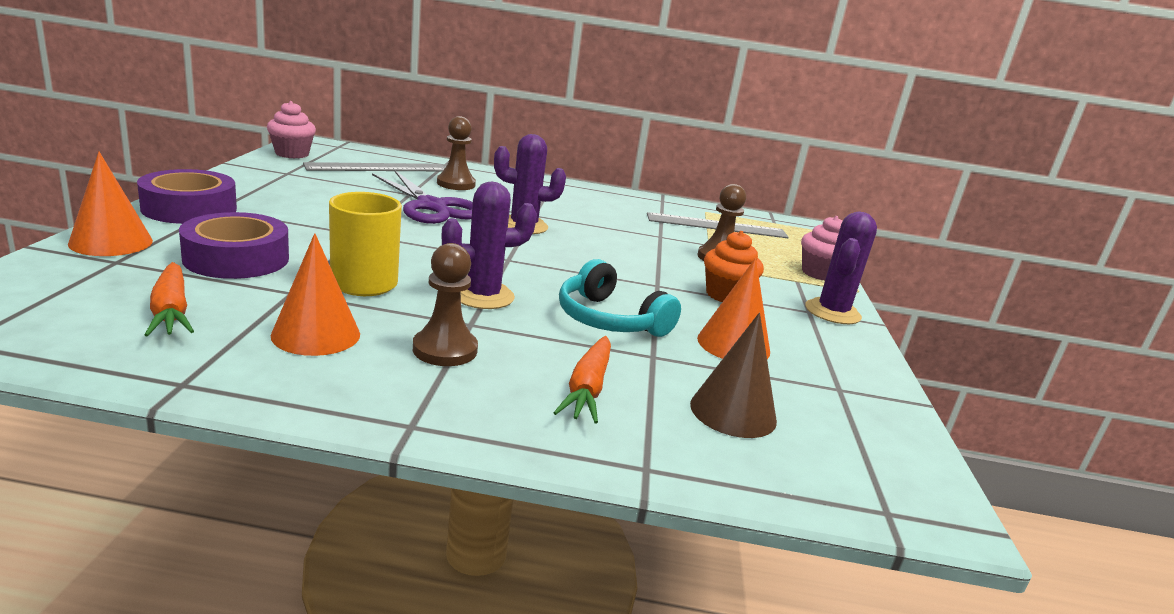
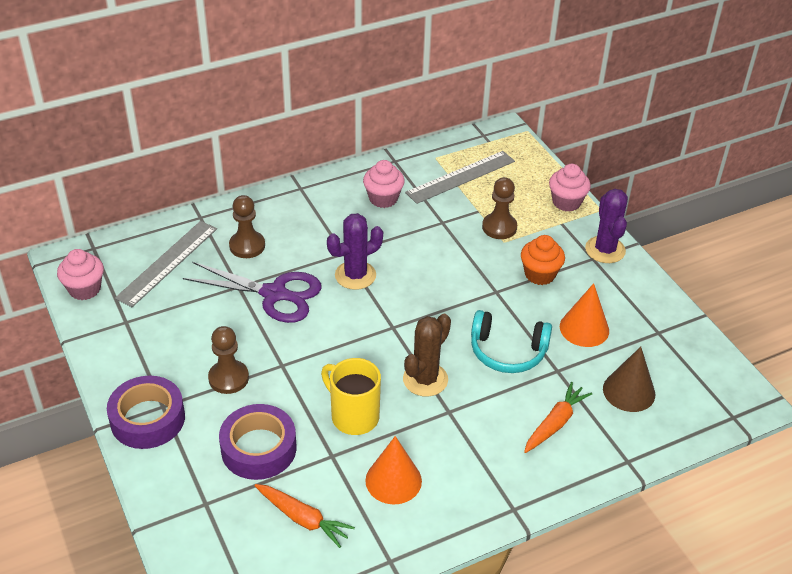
camera: 30 degrees left, 20 degrees up
orange cone [68,152,153,256] -> none
brown pawn [413,243,478,366] -> brown pawn moved to [208,326,249,394]
purple cactus [442,181,537,309] -> brown cactus [403,314,451,396]
orange carrot [553,336,611,424] -> orange carrot turned 120 degrees counterclockwise [524,382,592,453]
none -> pink cupcake [363,160,405,208]

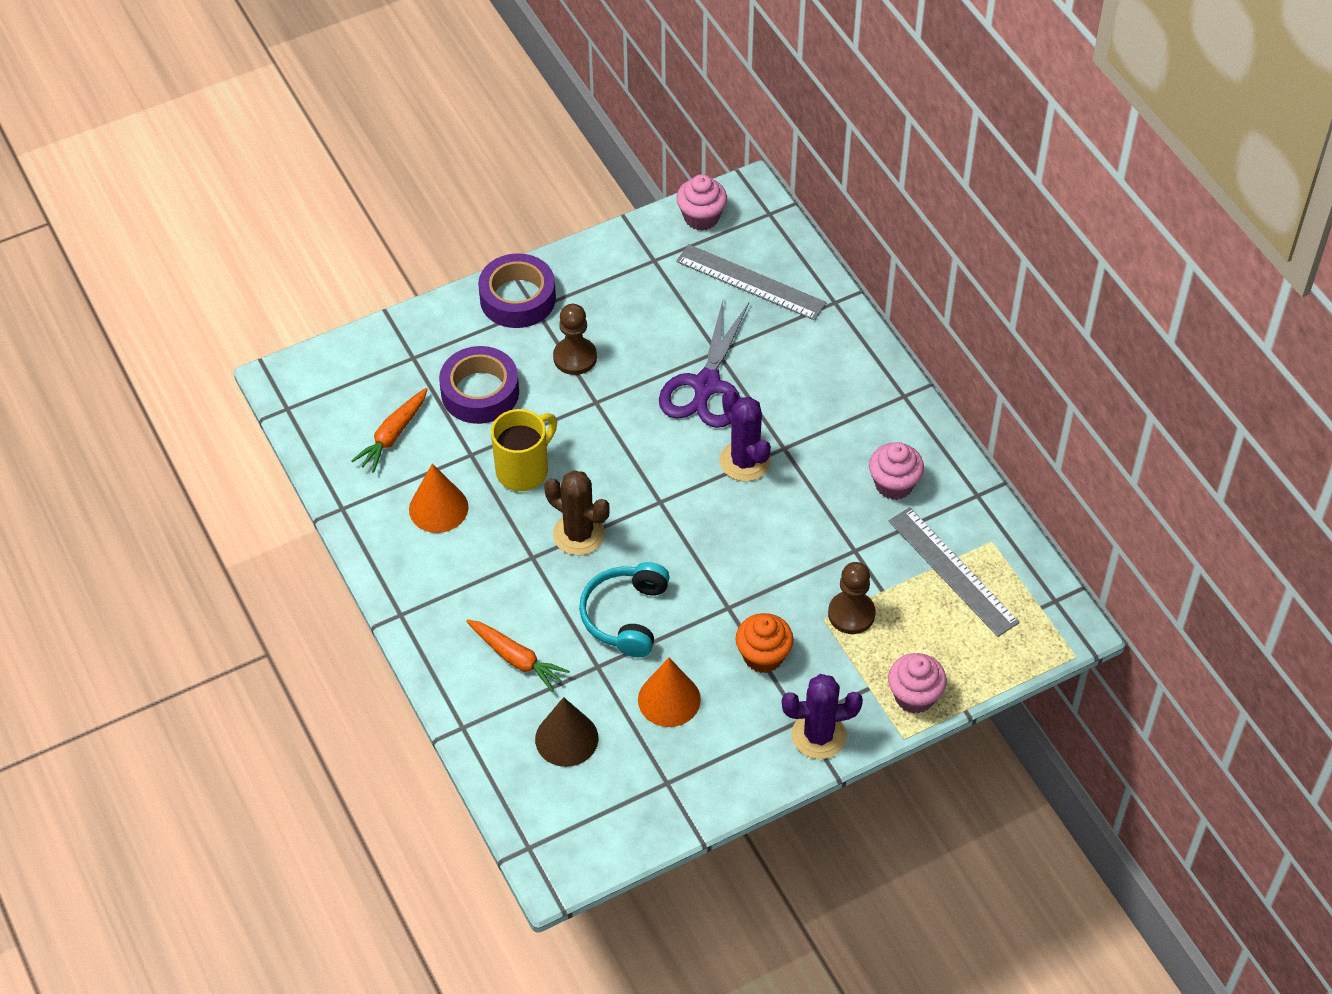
camera: 90 degrees right, 10 degrees up
brown pawn [229,195,265,258] -> none

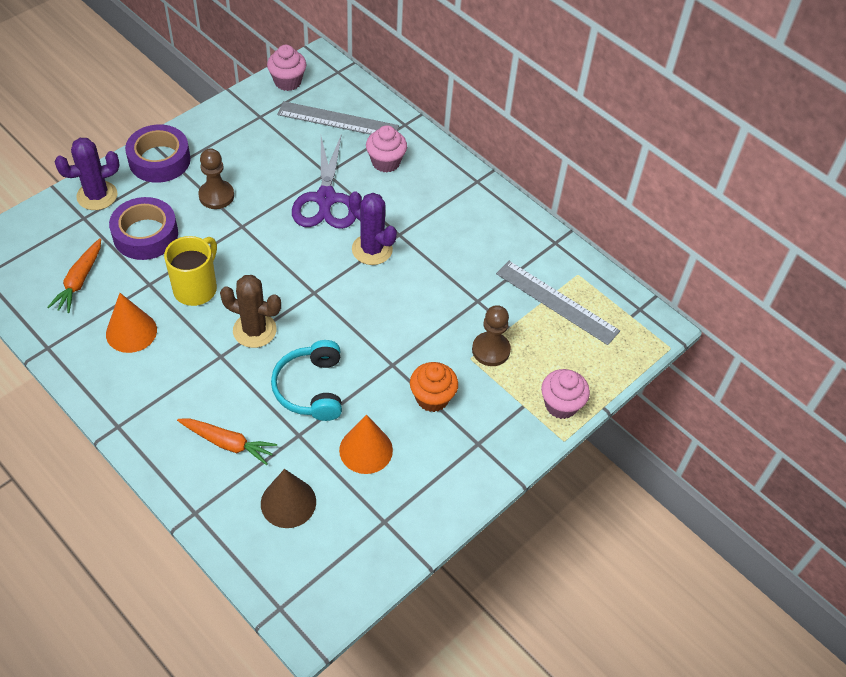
camera: 20 degrees left, 0 degrees up
purple cactus [782,674,863,759] -> purple cactus moved to [55,138,120,210]
pink cupcake [869,442,924,500] -> pink cupcake moved to [366,125,407,173]

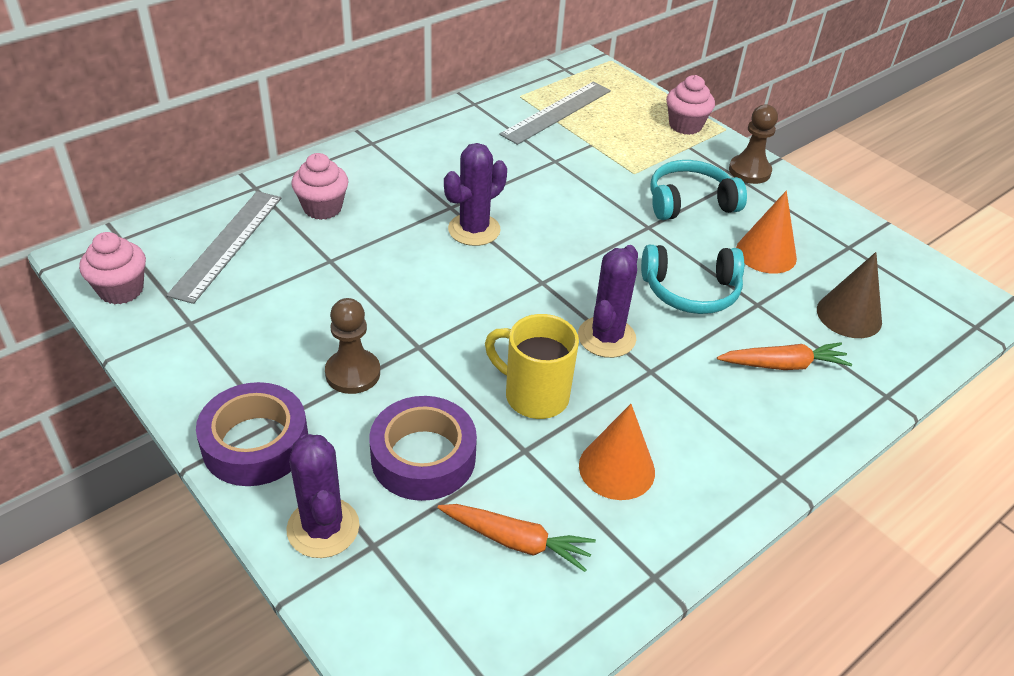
camera: 85 degrees left, 10 degrees down
orange carrot [177,418,277,465] -> orange carrot turned 60 degrees clockwise [717,342,852,370]
brown cactus [220,275,281,348] -> purple cactus [578,245,638,358]
purple scissors [292,134,356,229] -> none
orange cupcake [410,362,458,412] -> turquoise headphones [650,160,747,220]
brown pawn [472,305,511,366] -> brown pawn moved to [729,105,778,184]

